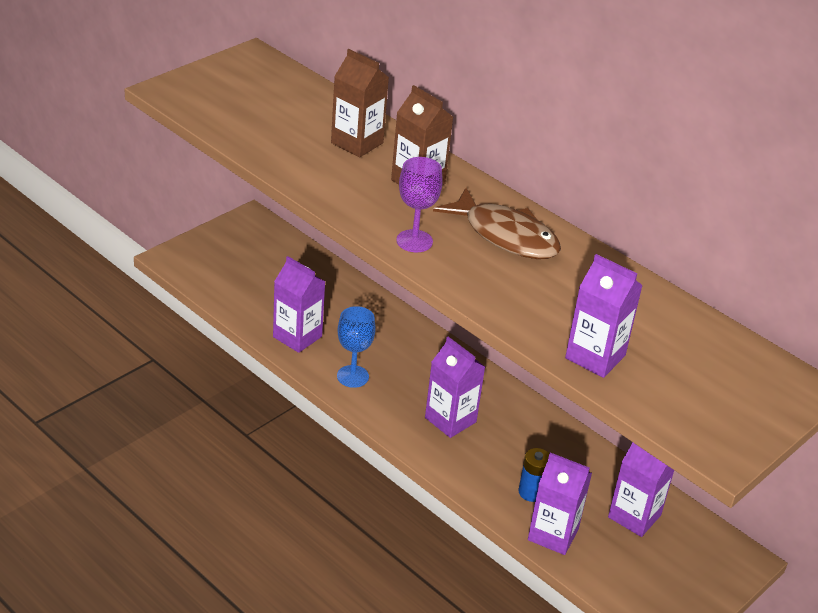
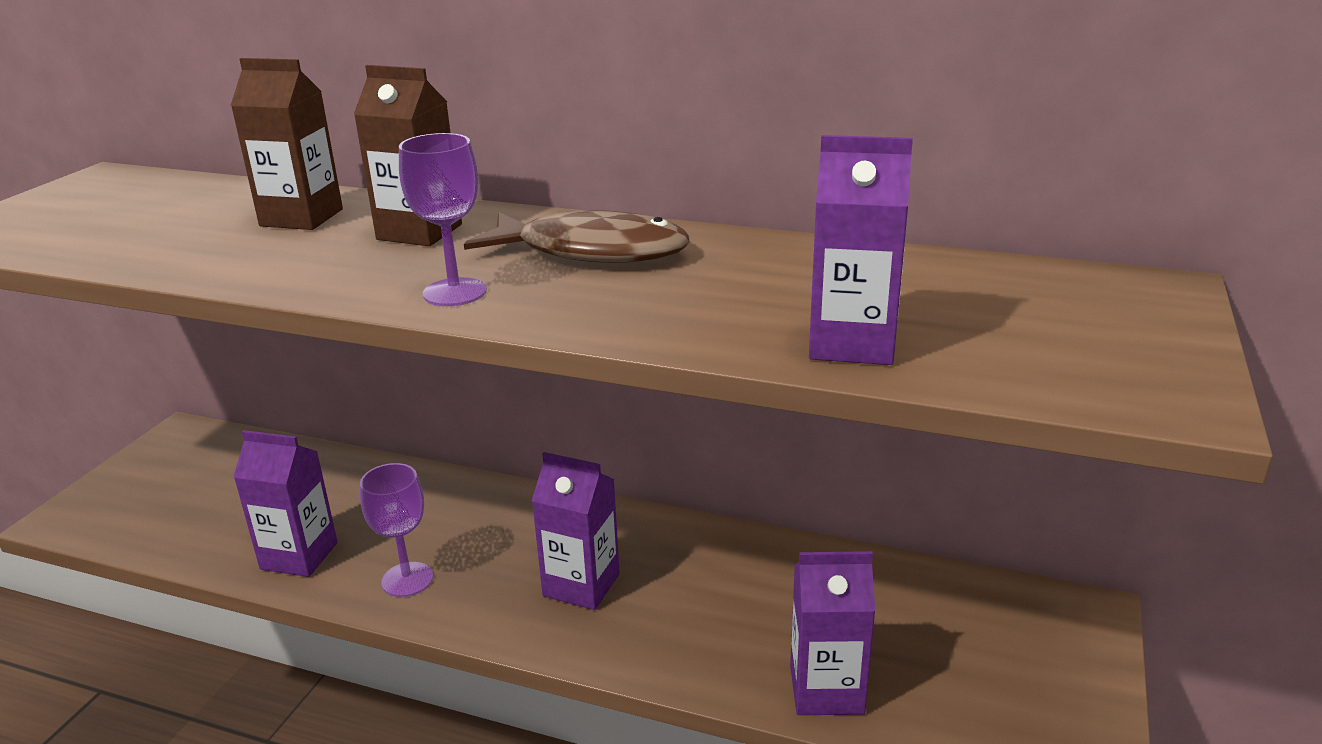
camera: 20 degrees left, 10 degrees down
blue goblet [337,306,376,388] -> purple goblet [360,463,433,597]
blue battery [519,448,549,502] -> none
purple carton [608,443,674,537] -> none

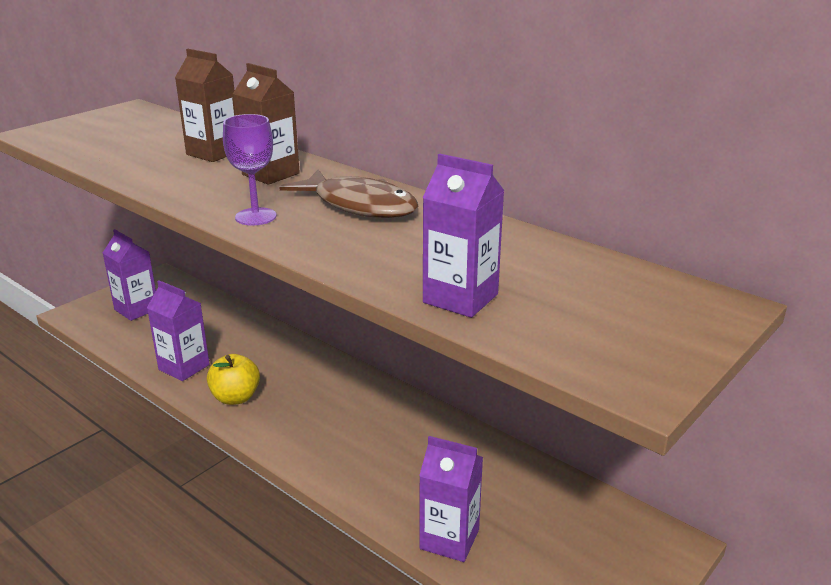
camera: 20 degrees right, 0 degrees up
purple goblet [360,463,433,597] -> yellow apple [207,354,260,405]
purple carton [532,452,620,610] -> purple carton moved to [102,229,156,321]

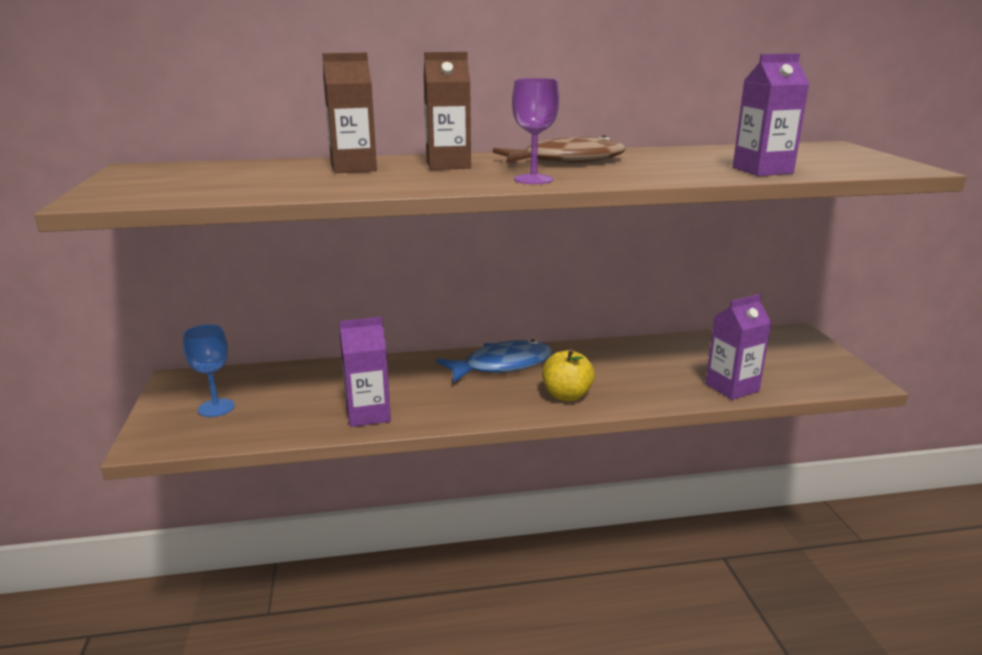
camera: 50 degrees left, 5 degrees down
purple carton [102,229,156,321] -> blue goblet [183,324,235,417]
yellow apple [207,354,260,405] -> yellow apple moved to [542,349,595,401]
none -> blue fish [436,339,553,383]

